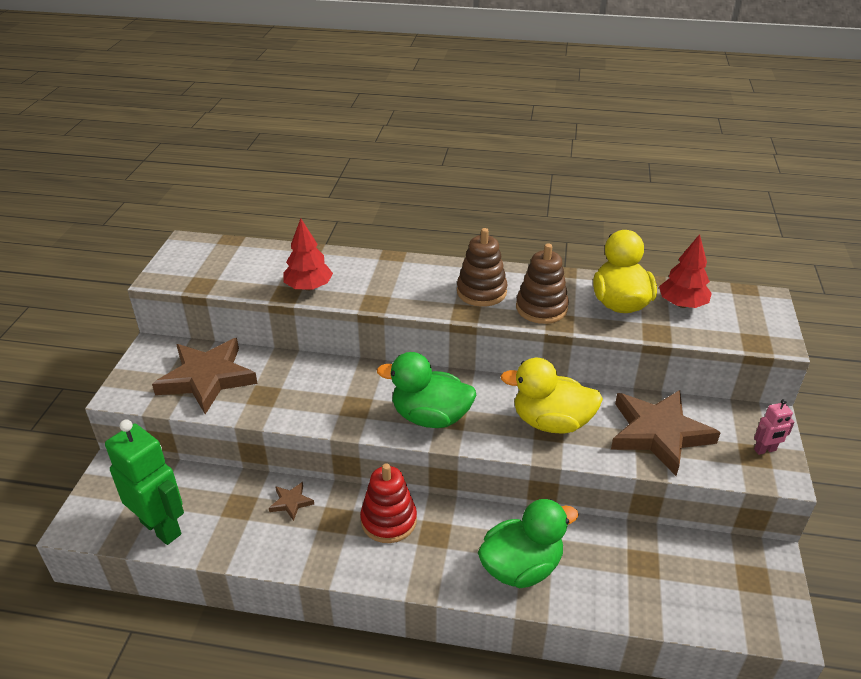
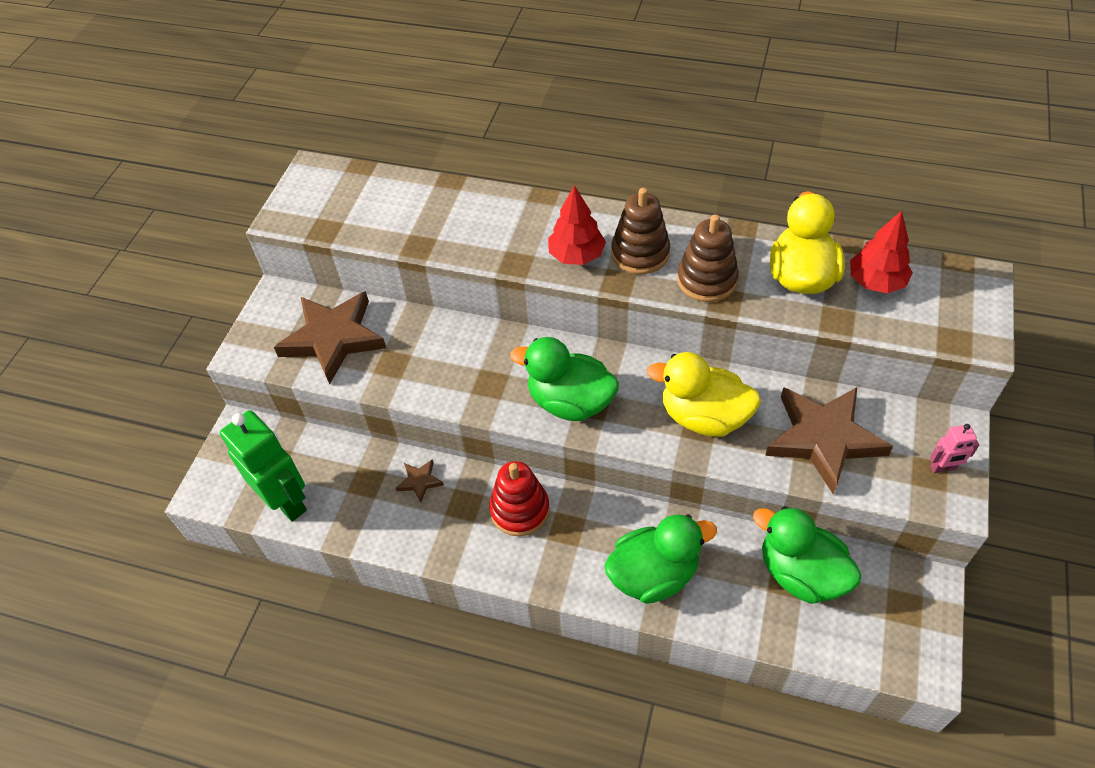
camera: 10 degrees right, 15 degrees up
red tree [283,218,333,291] -> red tree moved to [548,185,606,265]
none -> green duck [753,506,862,604]

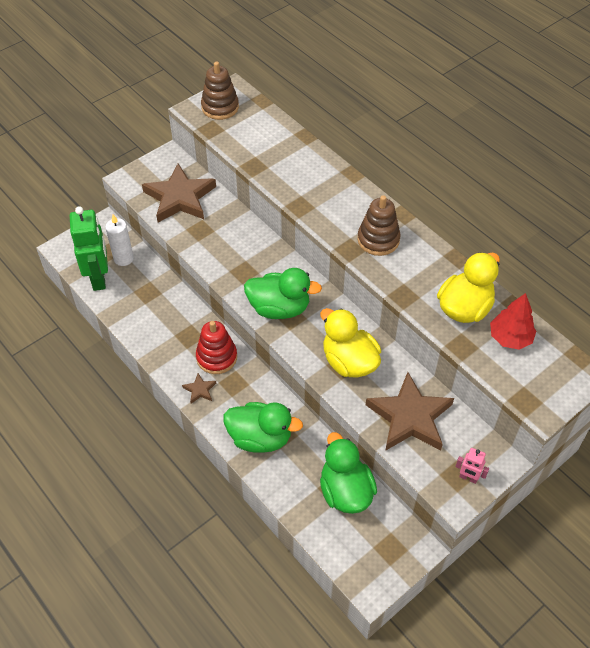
camera: 30 degrees right, 0 degrees up
brown star [396,459,444,503] -> brown star moved to [182,373,216,403]
green duck [510,337,619,421] -> green duck turned 135 degrees clockwise [244,268,322,319]
red tree [548,185,606,265] -> none
brown stacking toy [677,214,739,302] -> brown stacking toy moved to [201,62,239,120]
none -> white candle [105,214,134,266]

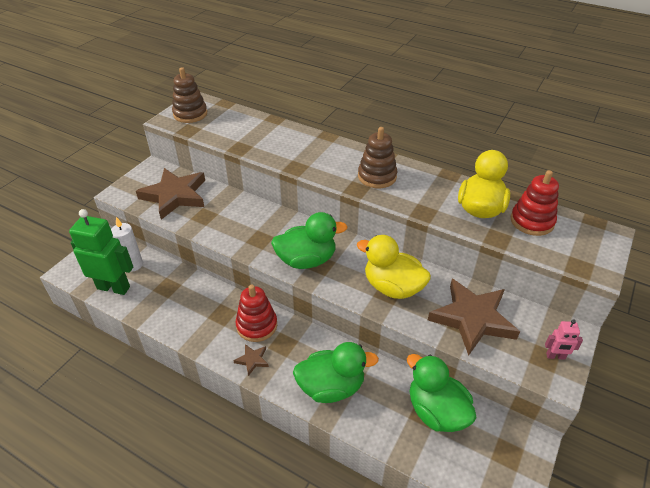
camera: 20 degrees left, 10 degrees down
green robot [70,206,108,291] -> green robot turned 45 degrees counterclockwise [69,209,133,295]
red tree [490,293,536,350] -> red stacking toy [511,170,559,236]

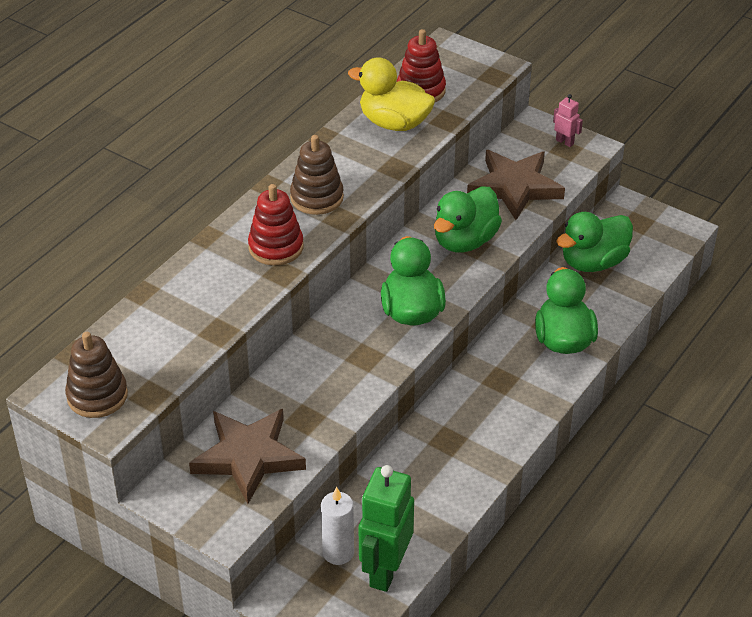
camera: 85 degrees left, 0 degrees up
brown star [233,344,269,376] -> none
red stacking toy [235,285,277,342] -> red stacking toy moved to [248,184,304,265]
yellow duck [356,235,431,299] -> green duck [434,186,502,253]
pink robot [545,319,583,360] -> pink robot turned 60 degrees counterclockwise [553,94,583,147]

